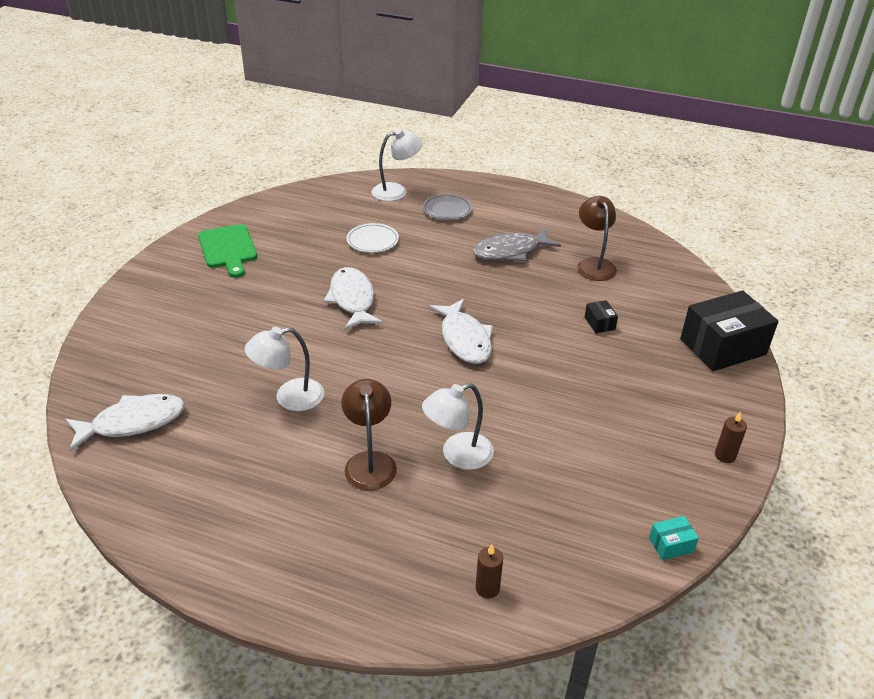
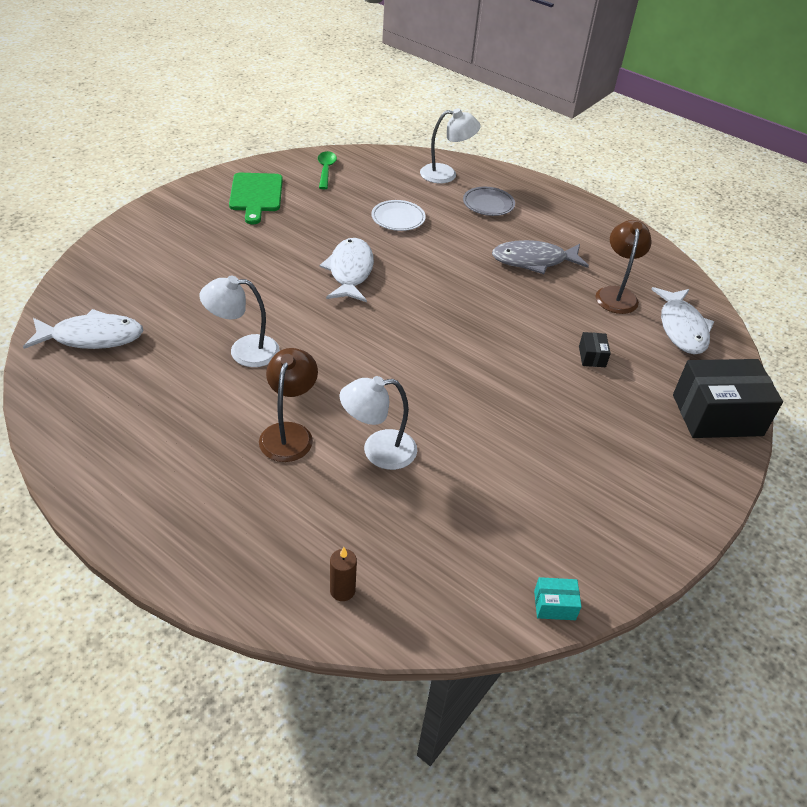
camera: 15 degrees right, 5 degrees up
white fish [429,299,493,364] -> white fish moved to [651,287,714,354]
brown candle [715,411,747,463] -> none
none -> green spoon [318,151,337,189]

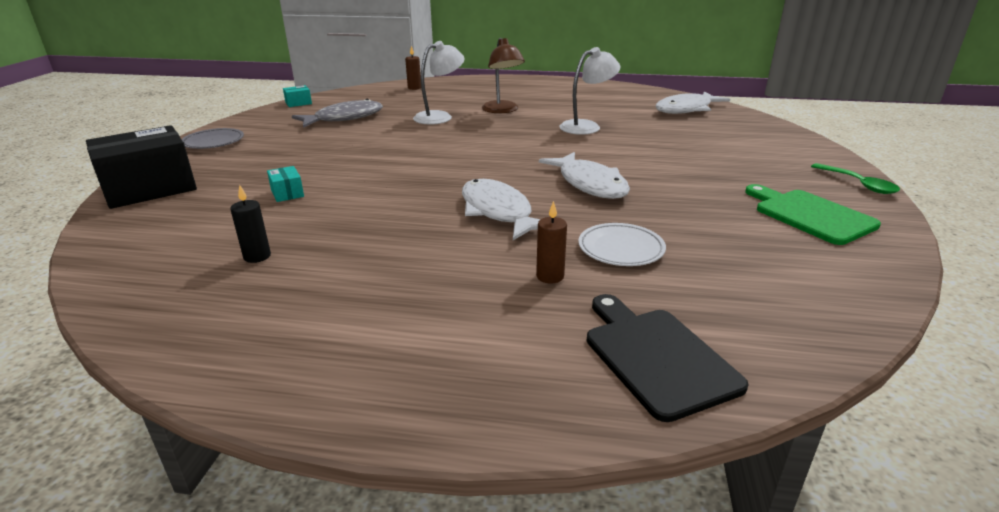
camera: 155 degrees right, 15 degrees down
green spoon [318,151,337,189] -> green spoon moved to [811,163,900,194]
white lamp [420,108,481,184] -> black cutting board [587,294,749,422]
grey plate [463,187,515,216] -> grey plate moved to [182,128,244,149]
grey fish [492,240,589,274] -> grey fish moved to [292,99,383,128]
black box [579,332,611,367] -> turquoise box [267,166,304,202]
brown lamp [595,220,652,314] -> black candle [230,184,271,263]
white fish [651,287,714,354] -> white fish moved to [462,179,541,240]
none -> brown candle [536,201,567,283]

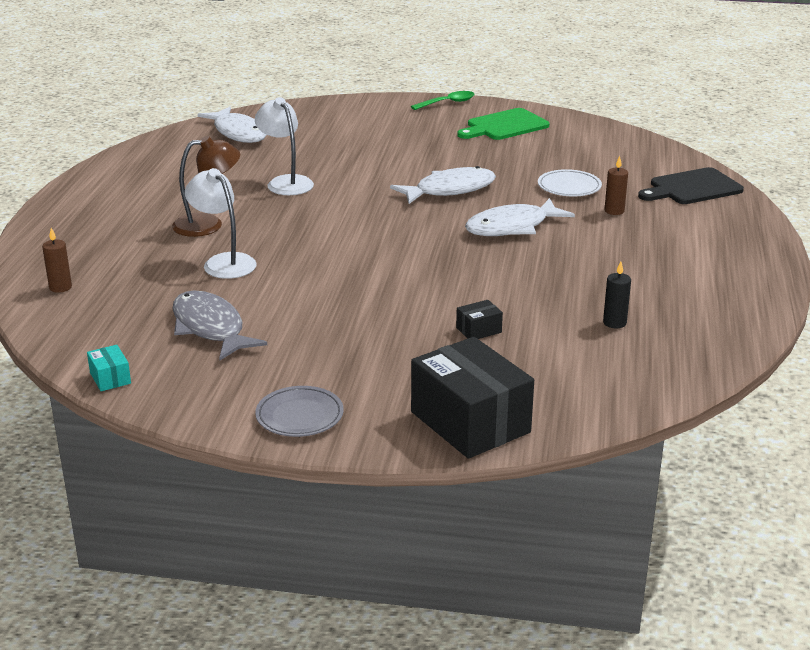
camera: 90 degrees left, 0 degrees up
turquoise box [267,166,304,202] -> black box [456,300,503,339]

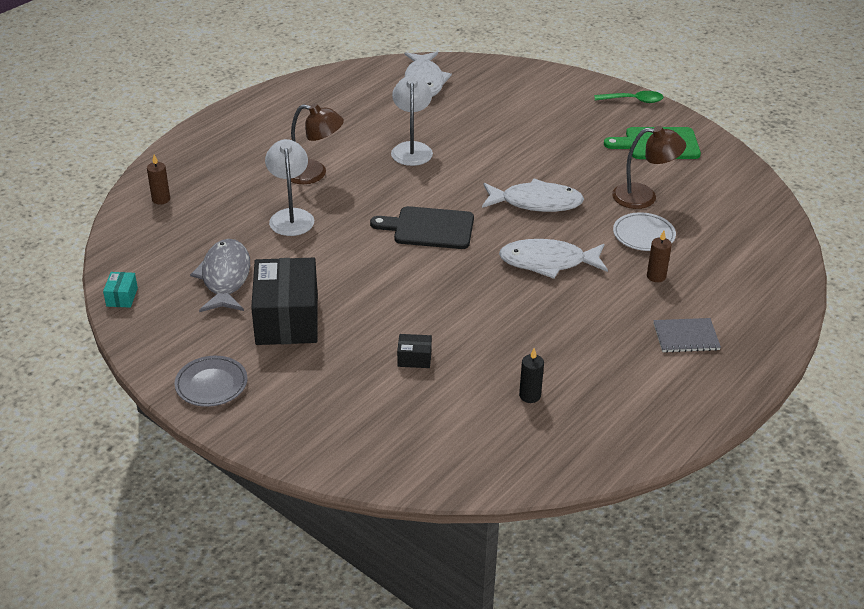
camera: 30 degrees right, 10 degrees up
black box [411,337,534,459] -> black box moved to [251,258,318,345]
black cutting board [638,167,744,204] -> black cutting board moved to [370,206,474,249]
none -> brown lamp [612,126,686,209]
none -> grey notebook [653,318,721,353]

